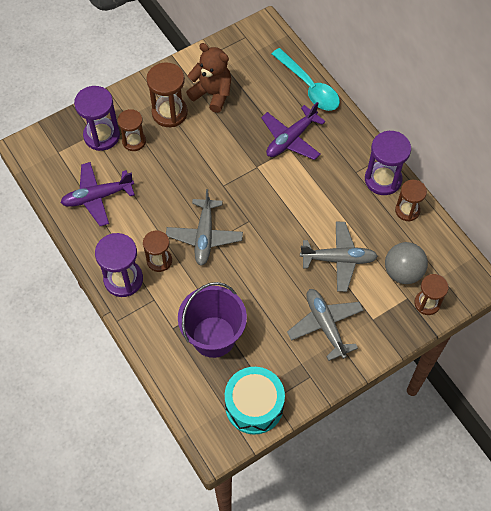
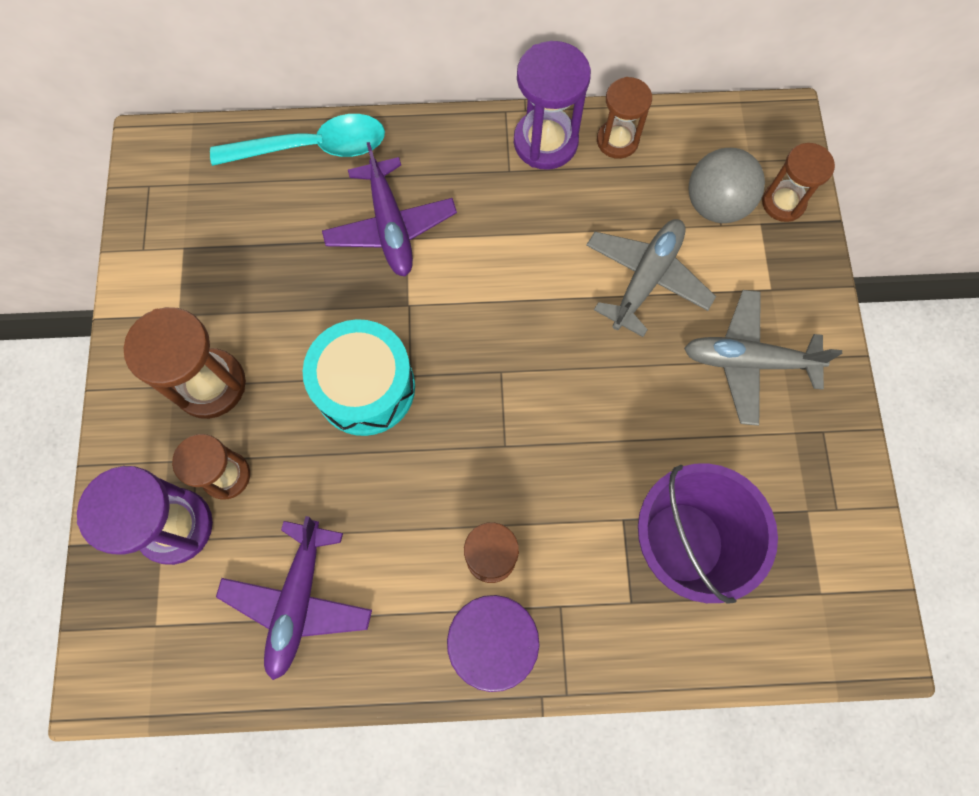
camera: 60 degrees left, 10 degrees up
grey plane [166,189,243,266] -> none
brown teddy bear [186,43,231,113] -> none
turquoise drum [225,367,285,435] -> turquoise drum moved to [303,319,415,436]

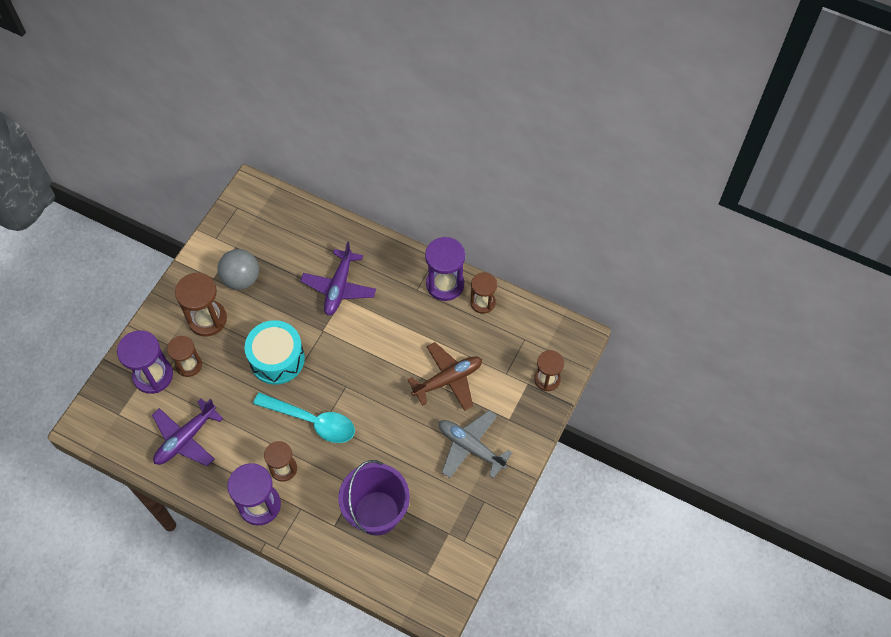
camera: 30 degrees right, 10 degrees down
turquoise spoon [210,114,385,166] -> turquoise spoon moved to [253,392,355,443]
grey plane [586,219,716,337] -> brown plane [407,342,482,411]
grey ball [689,148,765,223] -> grey ball moved to [217,249,259,290]

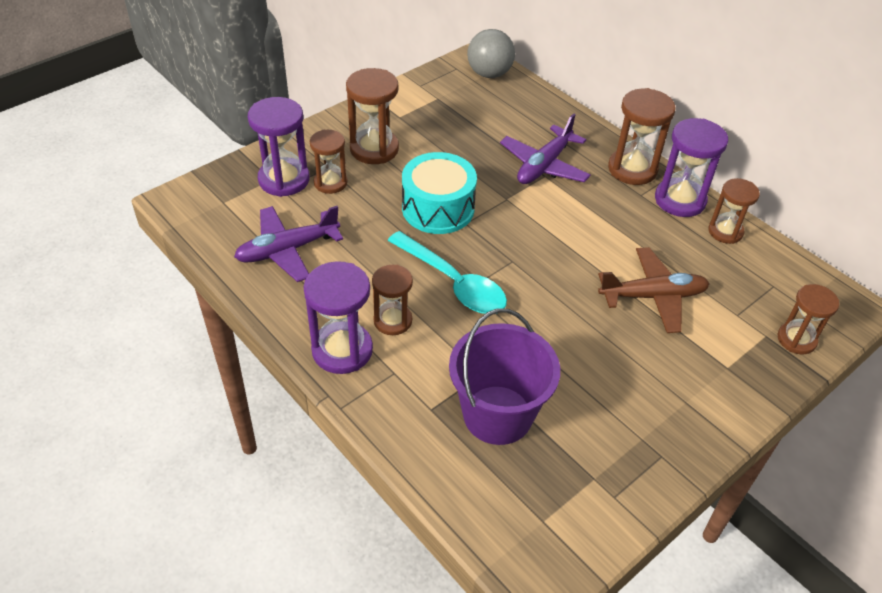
camera: 20 degrees right, 15 degrees down
grey ball [217,249,259,290] -> grey ball moved to [467,29,515,78]
grey plane [439,410,512,479] -> none
none -> brown hourglass [608,88,676,185]

